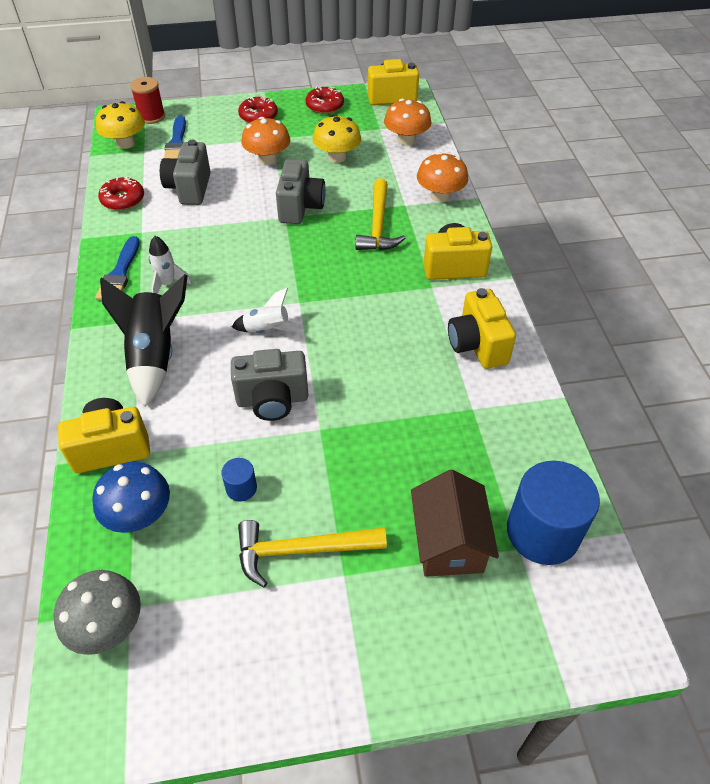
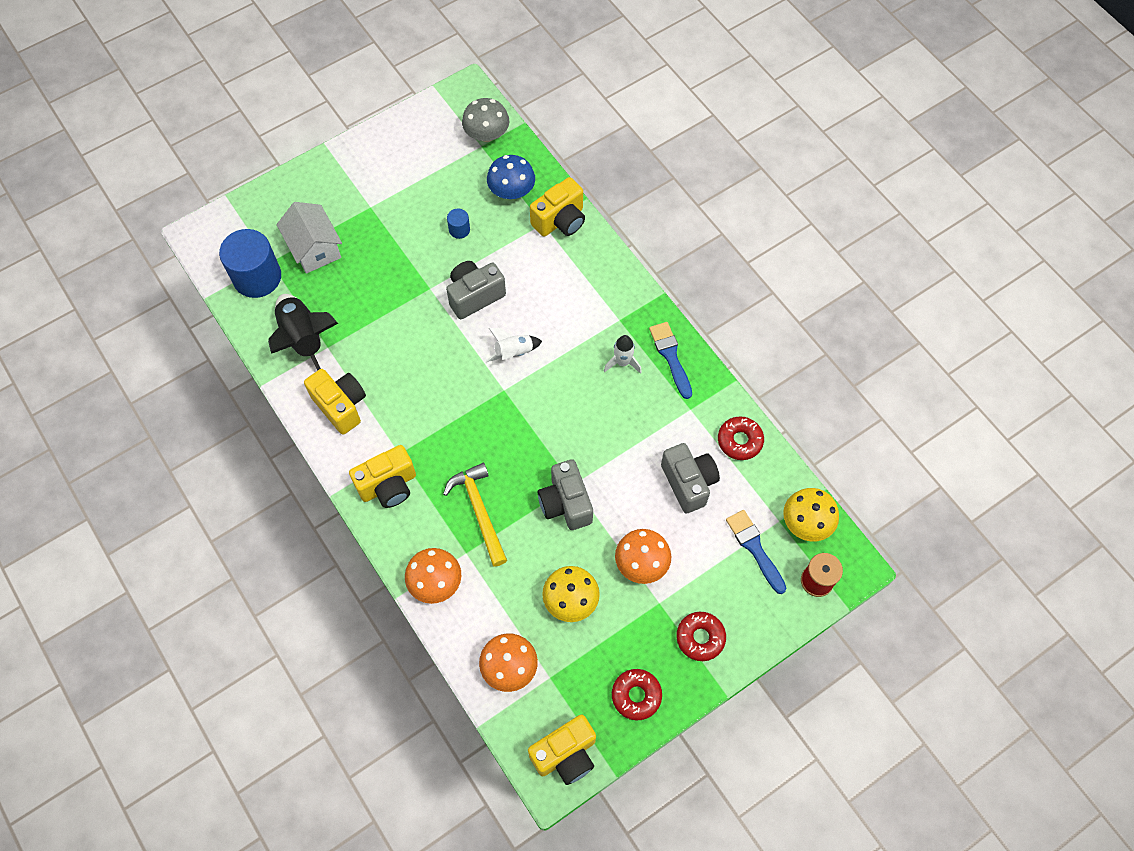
camera: 155 degrees right, 15 degrees up
black rocket [100,274,188,407] -> black rocket moved to [268,294,338,370]
yellow hammer [238,520,387,587] -> none
brown house [411,470,499,577] -> white house [276,202,342,274]

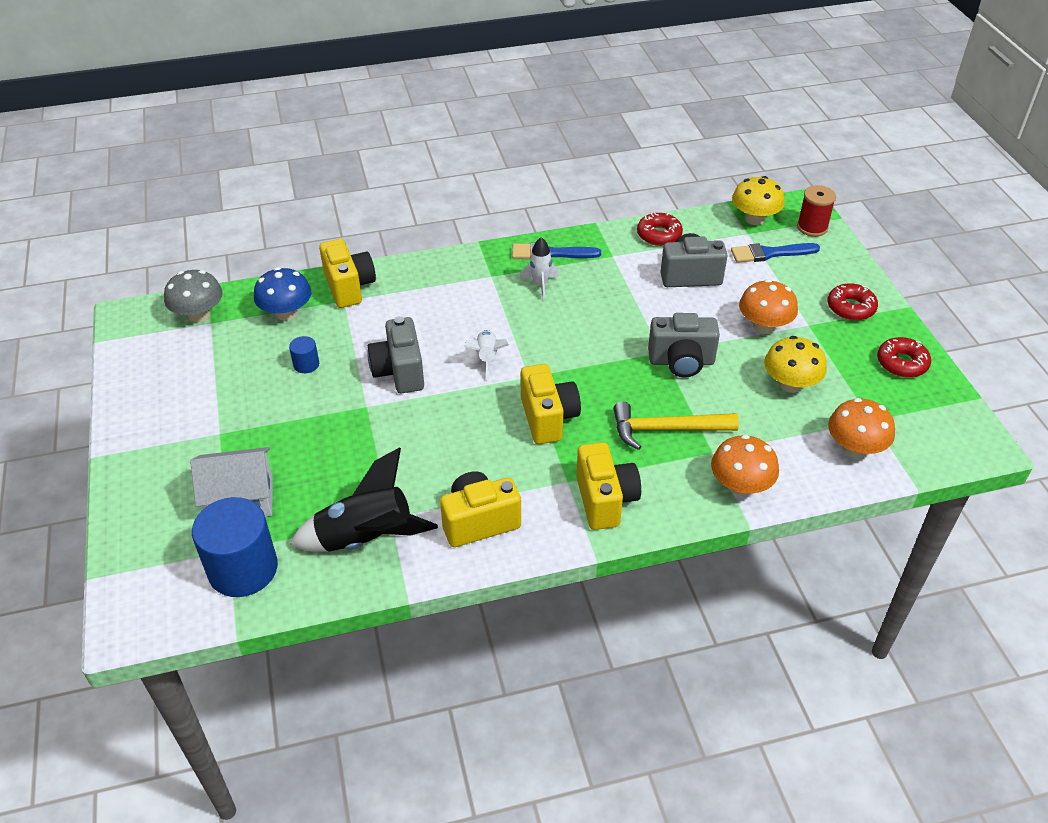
camera: 70 degrees left, 20 degrees down
yellow camera [528,715,596,785] -> yellow camera moved to [521,364,581,444]

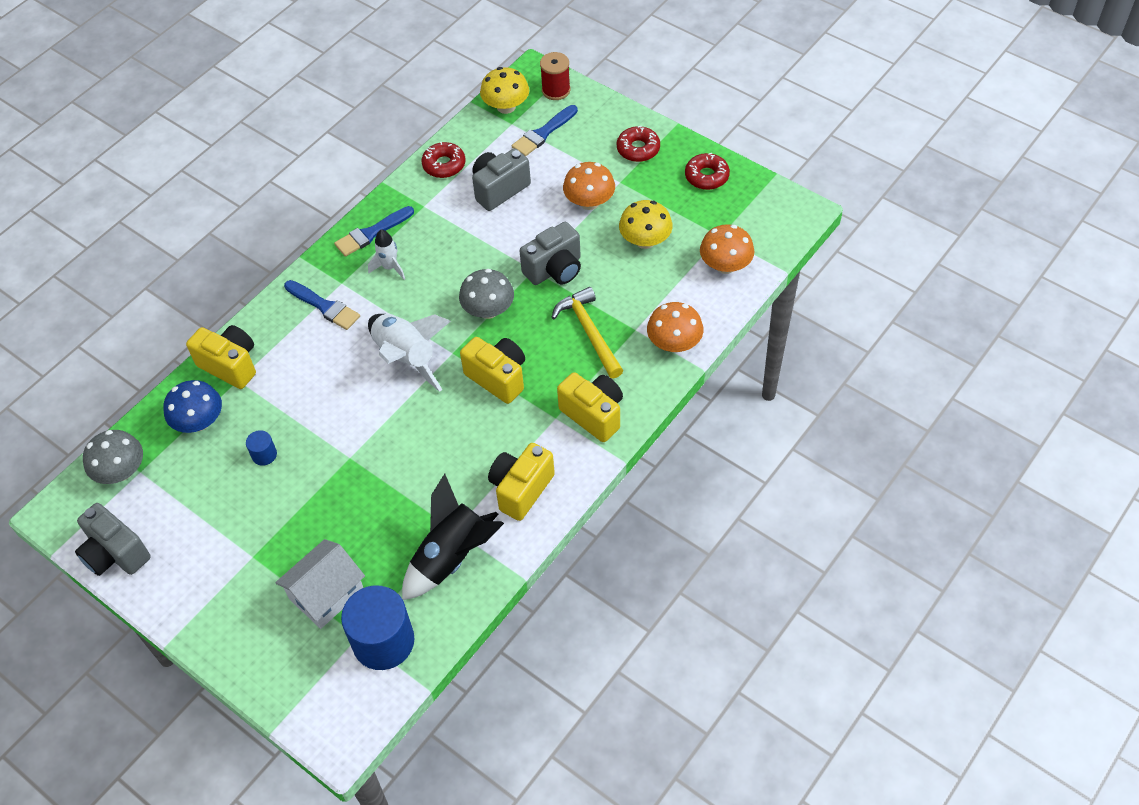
camera: 35 degrees left, 10 degrees up
grey camera [367,316,424,393] -> grey camera moved to [75,503,151,576]
white rocket [464,330,509,380] -> white rocket [368,314,451,392], size x1.82
yellow hammer [613,401,739,450] -> yellow hammer turned 105 degrees clockwise [551,287,624,378]
none -> blue brush [284,280,360,330]
none -> grey mushroom [459,269,514,319]

